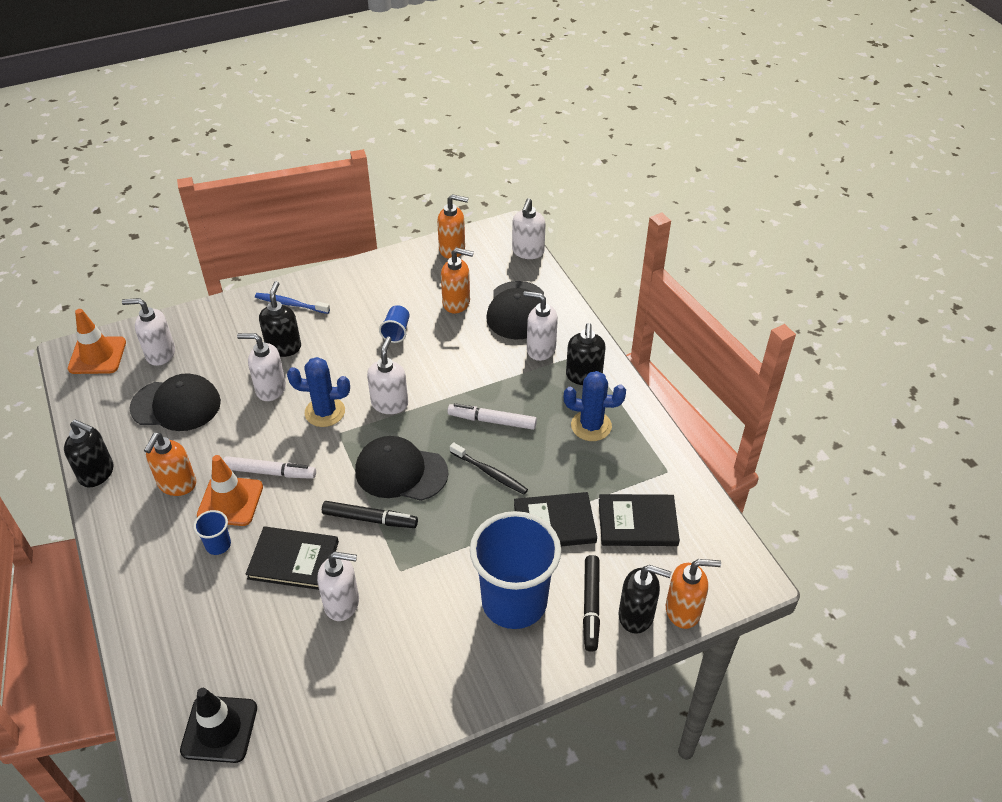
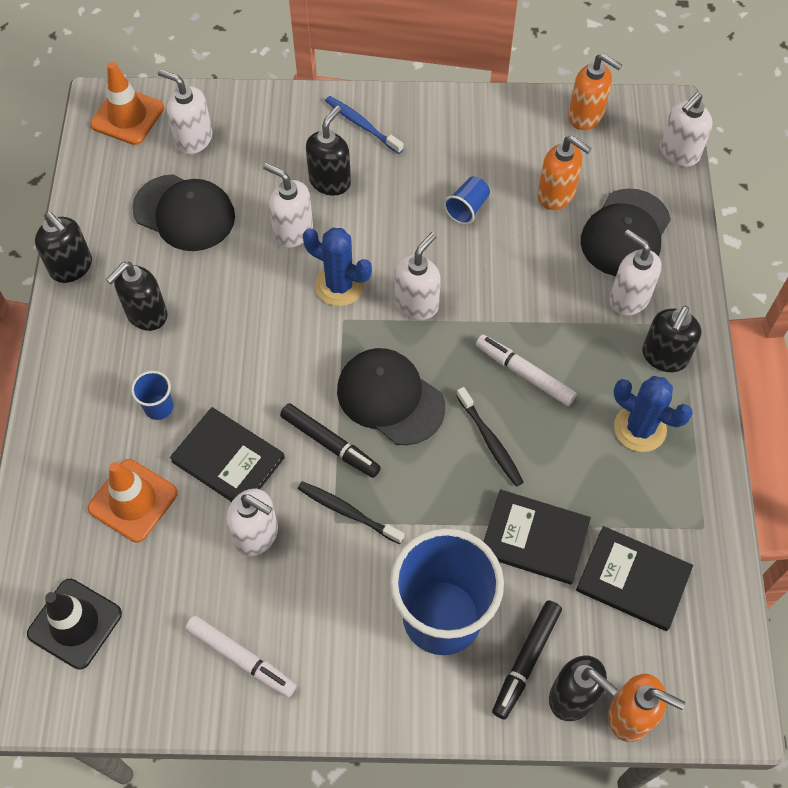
camera: 25 degrees right, 15 degrees up
orange soap dispenser [144,433,196,496] -> black soap dispenser [105,262,168,331]
orange traffic cone [197,455,263,526] -> orange traffic cone moved to [88,459,178,542]
white marker [223,456,316,479] -> white marker moved to [185,615,296,698]
none -> black toothbrush [298,481,404,544]

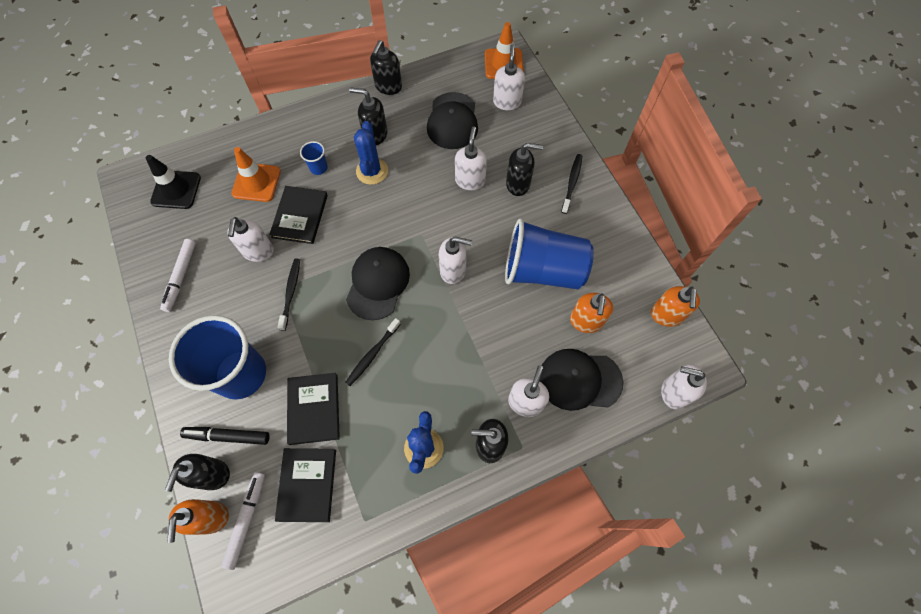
camera: 65 degrees right, 5 degrees up
black marker [280,403,381,478] -> none
blue cactus [303,228,372,306] -> blue cactus moved to [354,121,388,185]
blue toothbrush [325,96,403,154] -> black toothbrush [561,154,582,214]
blue cup [444,176,490,225] -> blue cup [505,219,594,289], size x2.48
white marker [476,335,577,406] -> white marker moved to [221,472,265,570]

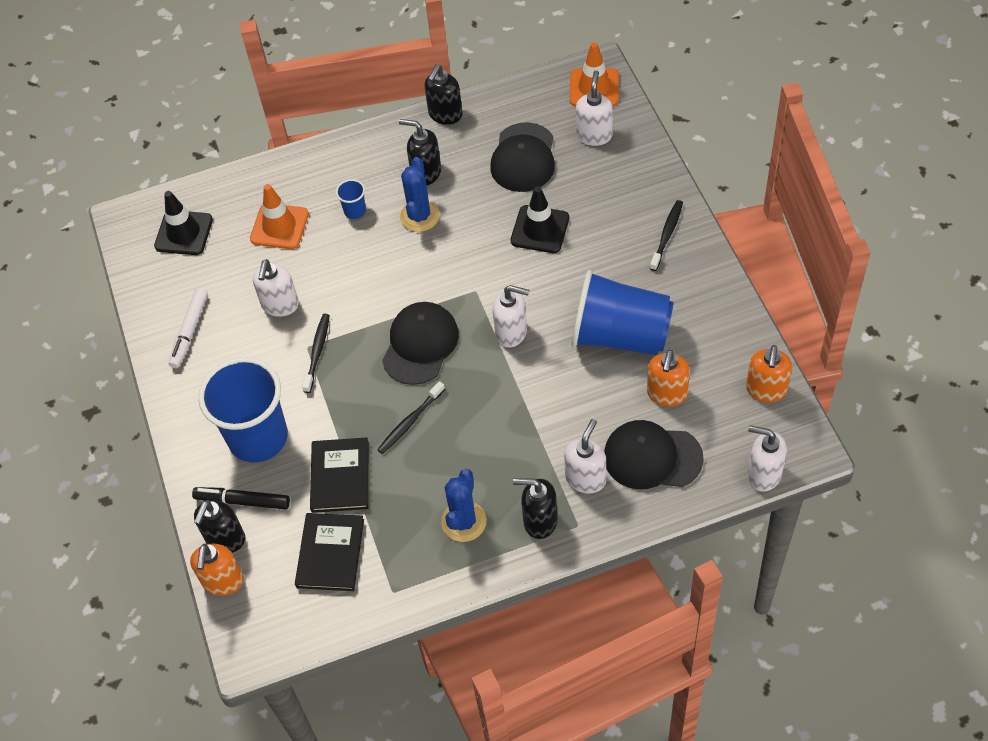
camera: 10 degrees right, 10 degrees down
white marker [221,472,265,570] -> none
black book [269,186,328,244] -> none
white soap dispenser [455,127,487,190] -> black traffic cone [511,186,569,253]
black soap dispenser [506,143,543,196] -> none

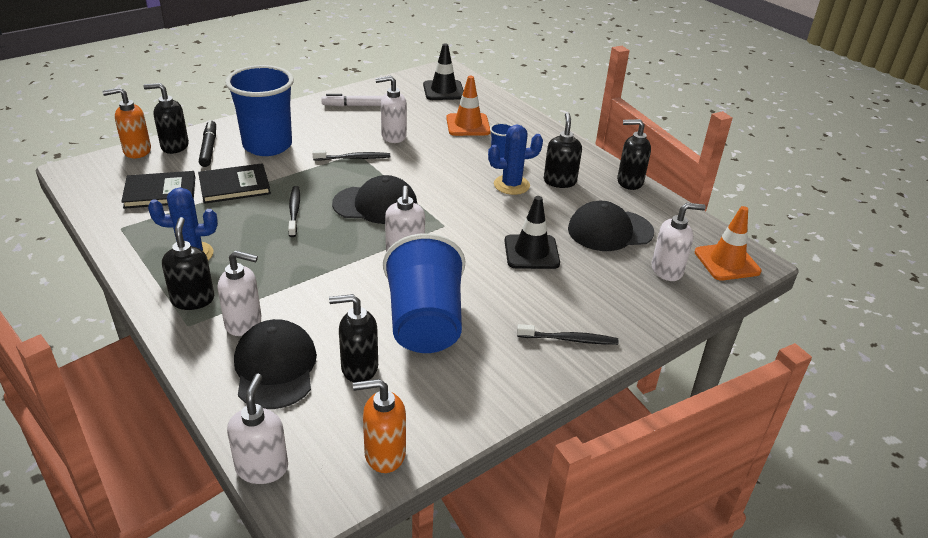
camera: 65 degrees right, 20 degrees down
black toothbrush [377,381,445,454] -> black toothbrush turned 60 degrees clockwise [288,186,300,237]
orange soap dispenser [647,349,690,407] -> black soap dispenser [329,294,378,382]

